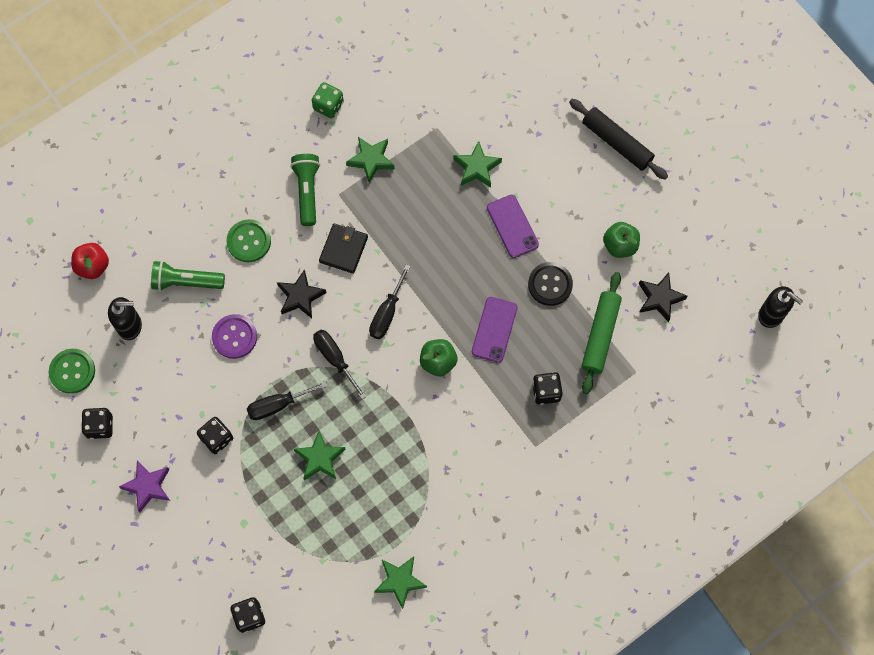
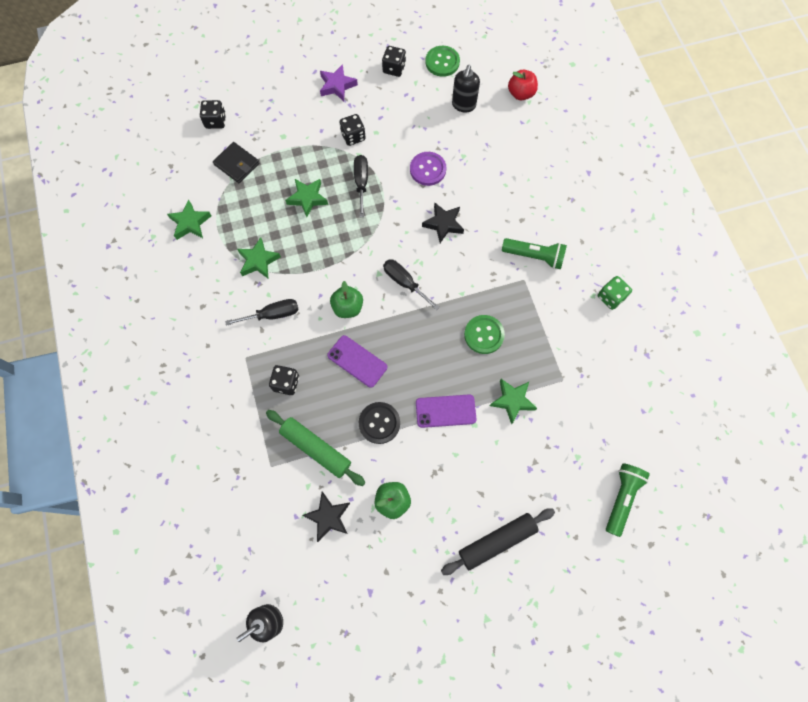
camera: 110 degrees right, 0 degrees up
green flashlight [151,261,225,291] -> green flashlight moved to [606,463,650,537]
green button [226,219,271,262] -> green button moved to [464,315,505,354]
black screwdriver [313,330,367,399] -> black screwdriver moved to [225,299,298,326]
black wallet [319,224,368,274] -> black wallet moved to [213,142,260,183]
green star [346,137,395,183] -> green star moved to [237,237,281,278]

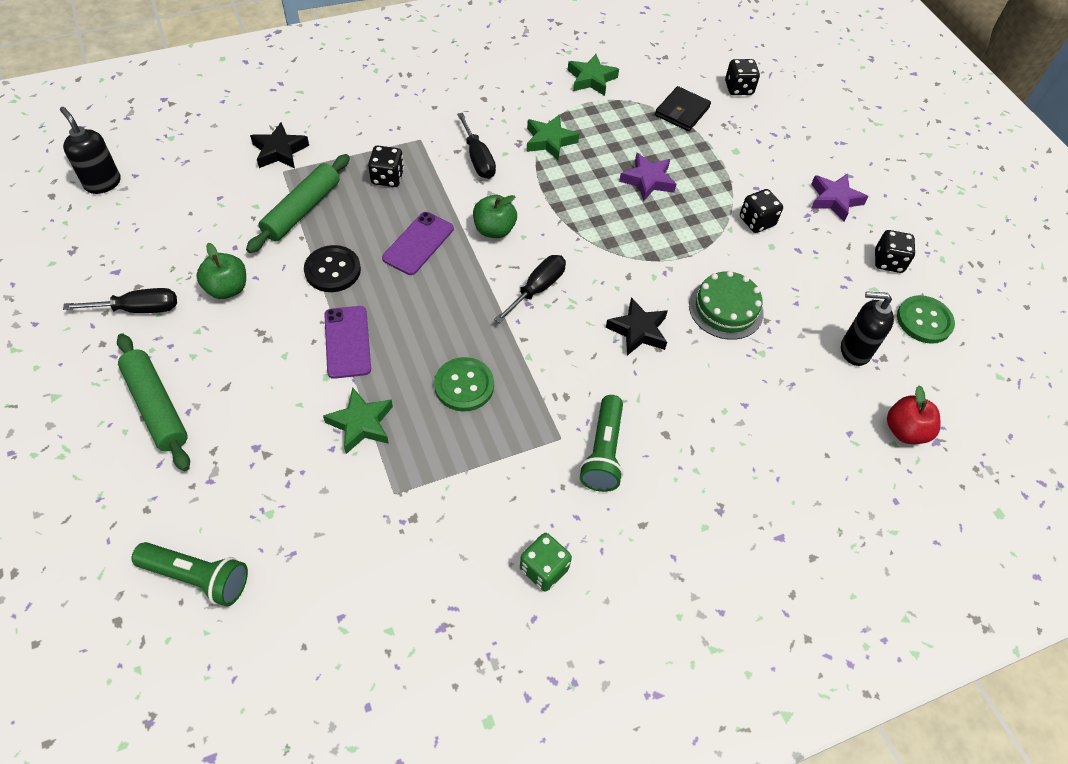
camera: 80 degrees right, 15 degrees down
green star [285,179,328,217] -> purple star [619,153,676,202]
black star [302,492,350,542] -> black star moved to [250,122,309,169]
black screwdriver [354,155,368,217] -> black screwdriver moved to [63,288,177,313]
purple button [410,152,446,186] -> green cake [689,271,764,340]
black rolling pin [441,508,555,575] -> green rolling pin [117,333,190,471]

